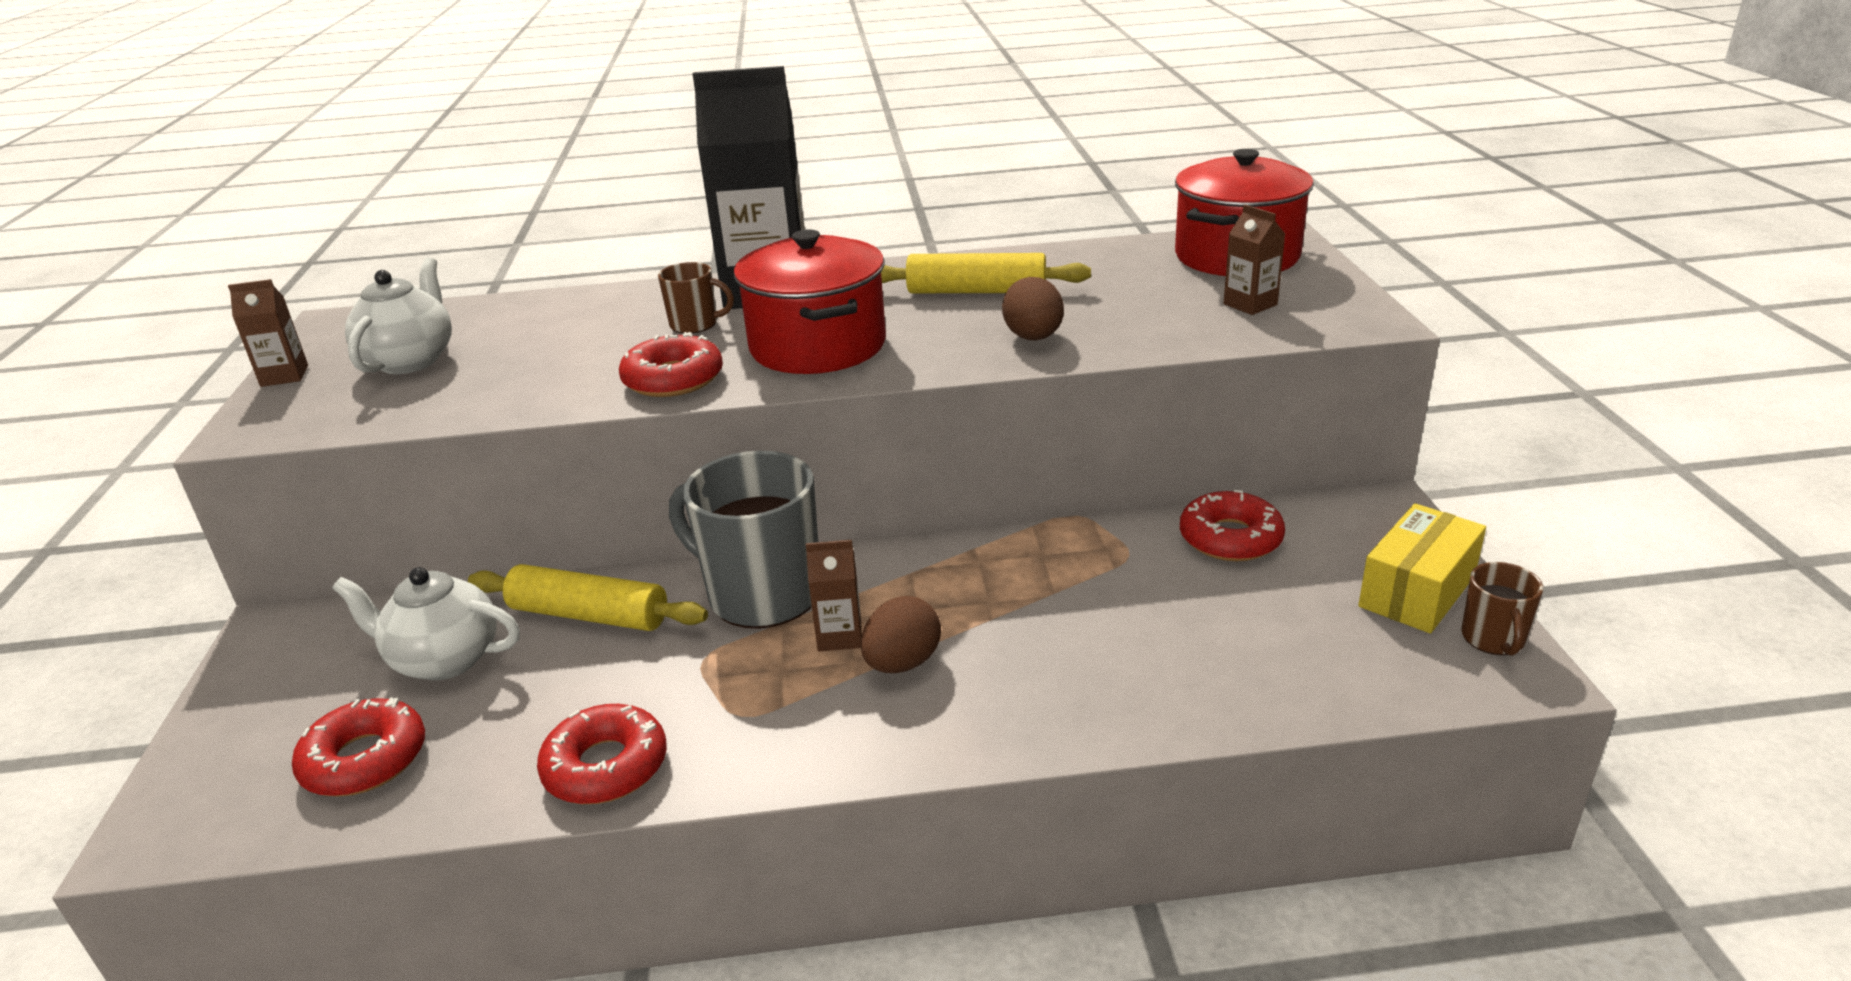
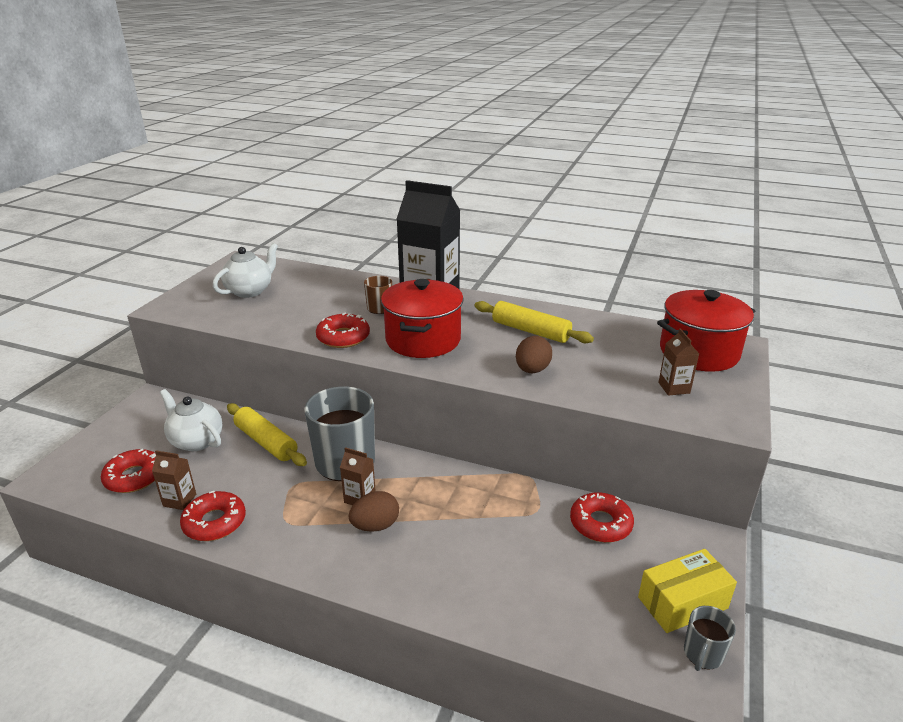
camera: 25 degrees right, 0 degrees up
brown carton [228,279,308,387] -> brown carton moved to [152,451,196,510]
brown mug [1461,562,1543,656] -> grey mug [684,606,736,671]

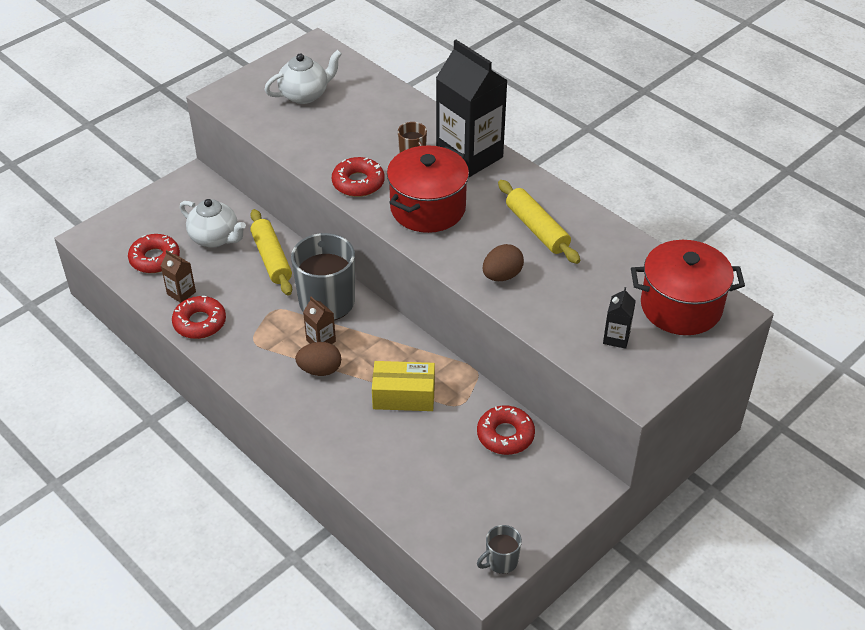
camera: 25 degrees right, 15 degrees up
white teapot [160,389,223,451] -> white teapot turned 150 degrees clockwise [180,199,246,247]
yellow box [638,549,737,633] -> yellow box moved to [372,361,435,411]
brown carton [658,329,699,396] -> black carton [603,287,636,349]

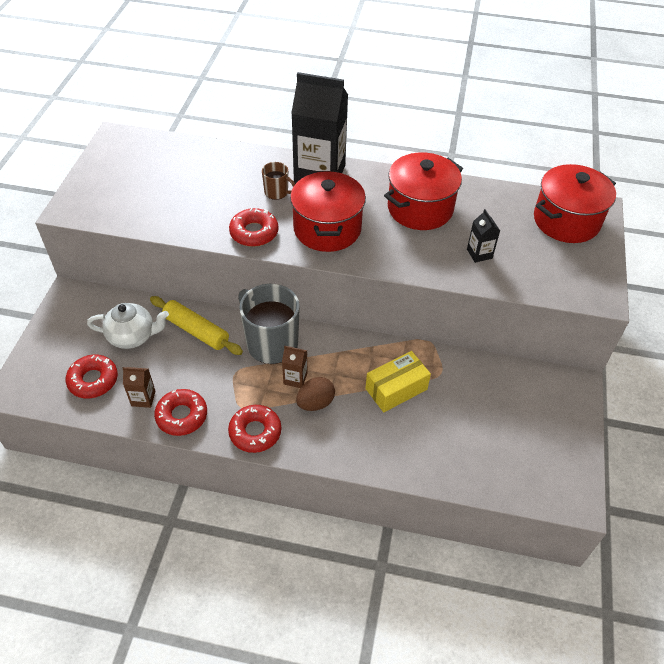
camera: 35 degrees left, 5 degrees up
white teapot [264,50,342,104] -> none
red donut [477,406,535,455] -> red donut moved to [228,405,281,453]
grey mug [477,525,522,574] -> none
brown egg [483,244,524,281] -> none
yellow rolling pin [498,180,580,264] -> red pot [384,153,463,230]
black carton [603,287,636,349] -> black carton moved to [467,209,500,263]

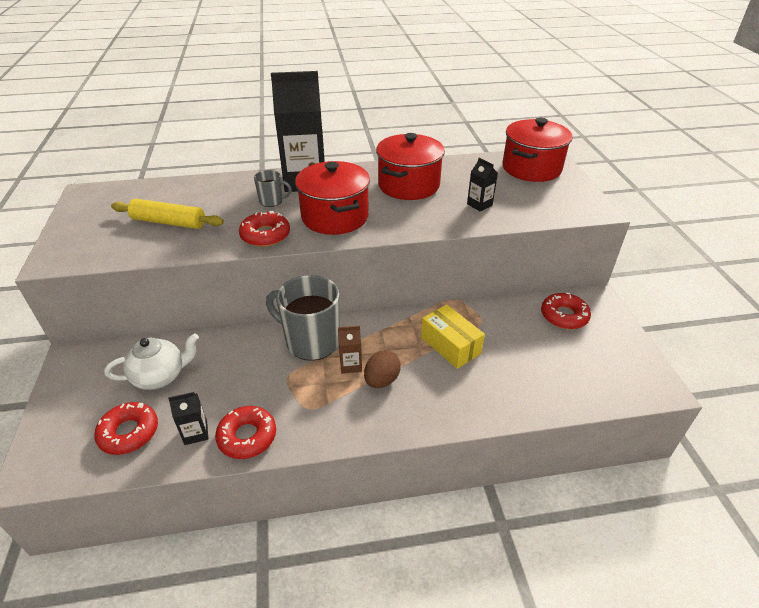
camera: 20 degrees left, 10 degrees down
brown carton [123,367,156,408] -> black carton [168,392,208,445]
yellow rolling pin [150,296,243,355] -> yellow rolling pin moved to [111,199,224,229]
red donut [228,405,281,453] -> red donut moved to [541,293,591,329]
brown mug [262,162,295,200] -> grey mug [254,170,292,207]
yellow box [365,351,431,412] -> yellow box turned 75 degrees counterclockwise [421,305,485,369]

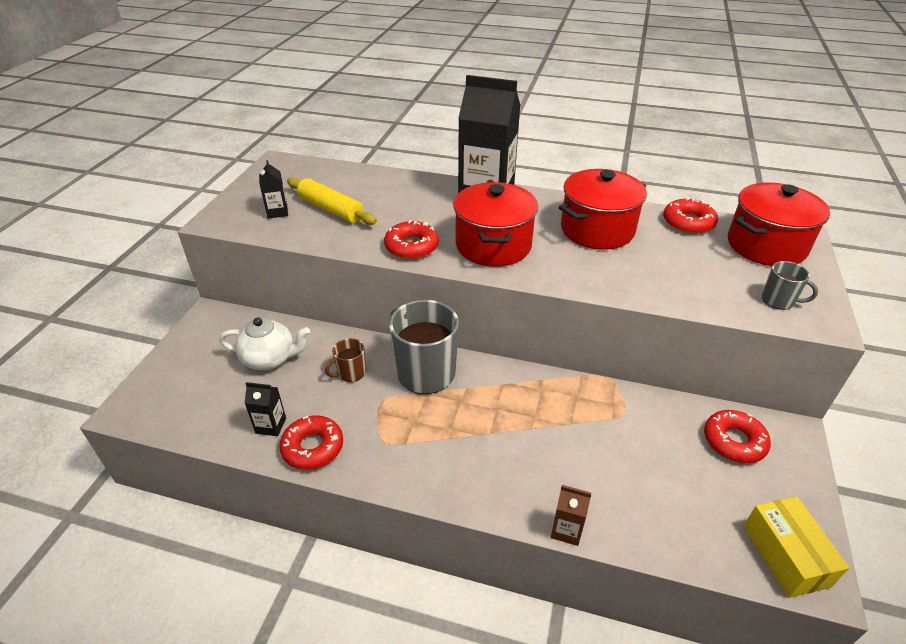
camera: 25 degrees right, 0 degrees up
red donut [94,402,158,455] -> red donut moved to [663,198,718,234]
grey mug [254,170,292,207] -> grey mug moved to [762,261,818,310]
brown carton [338,326,362,374] -> brown carton moved to [551,485,592,546]
brown egg [364,350,401,388] -> none
yellow box [421,305,485,369] -> yellow box moved to [743,497,849,598]
black carton [467,157,498,211] -> black carton moved to [259,160,288,219]
none -> brown mug [325,338,366,382]

